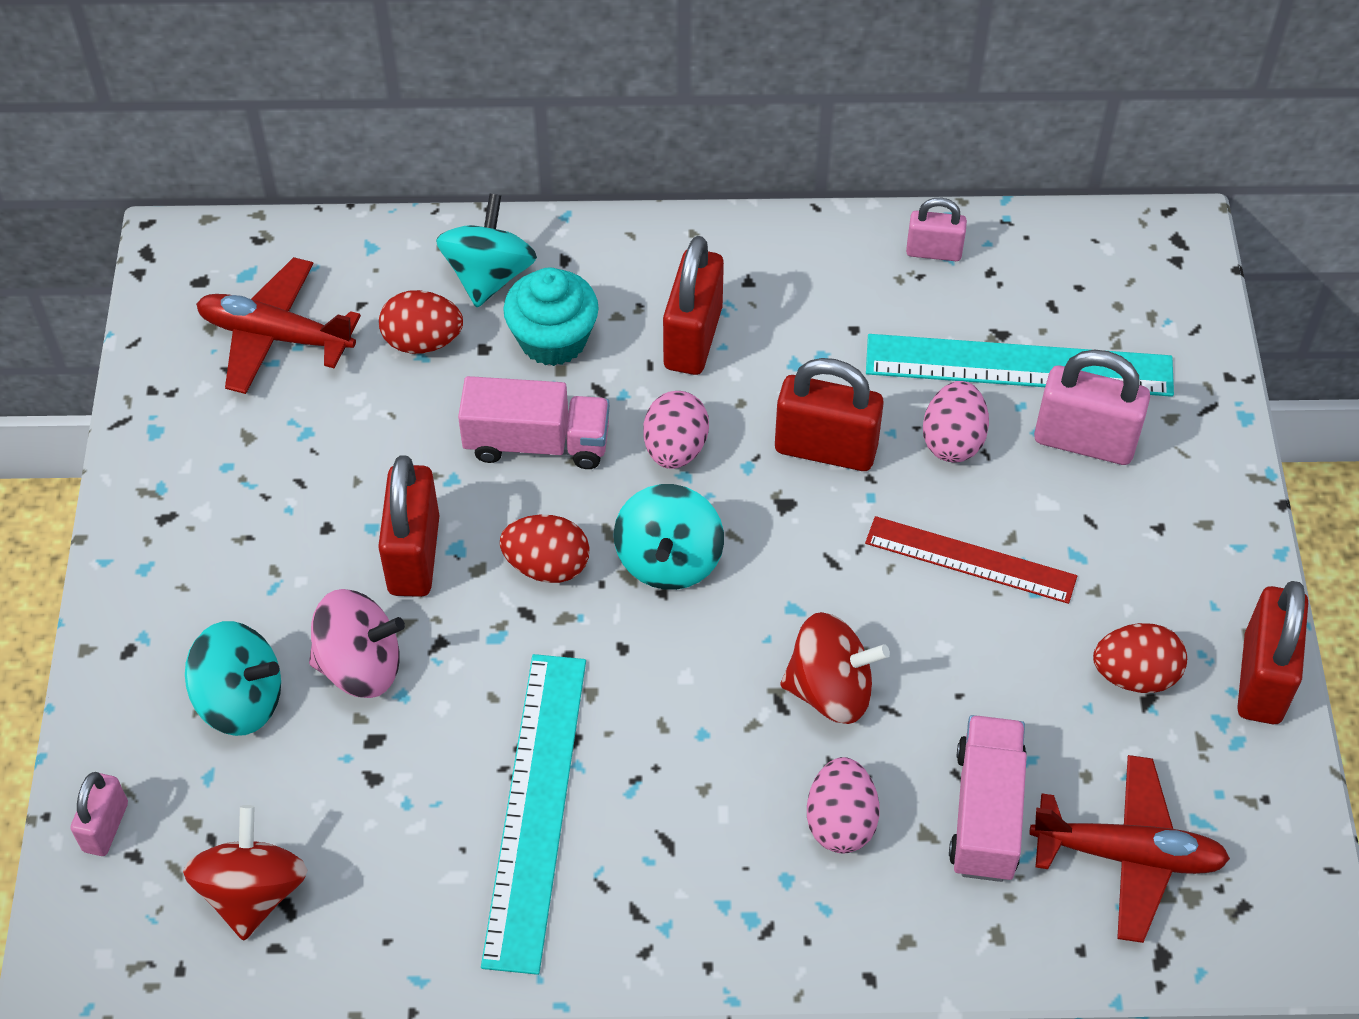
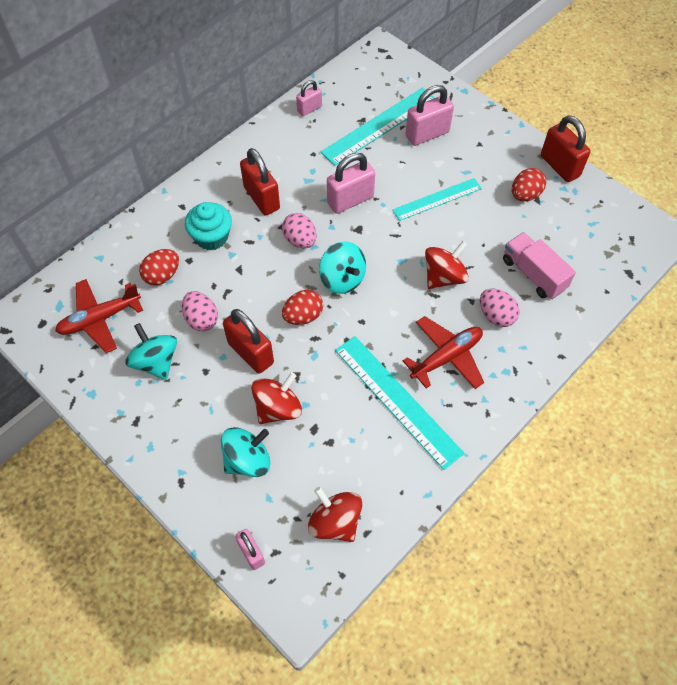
camera: 45 degrees left, 5 degrees up
pink spinning top [309,589,405,698] -> red spinning top [251,372,302,424]
turquoise spinning top [436,194,537,307] -> turquoise spinning top moved to [125,323,177,380]
pink truck [458,376,610,469] -> none
red padlock [775,358,884,471] -> pink padlock [327,153,375,214]
red ruler [865,516,1077,604] -> turquoise ruler [392,178,482,221]
pink egg [923,381,989,462] -> pink egg moved to [182,291,218,331]
red plane [1029,755,1230,943] -> red plane moved to [403,316,484,389]

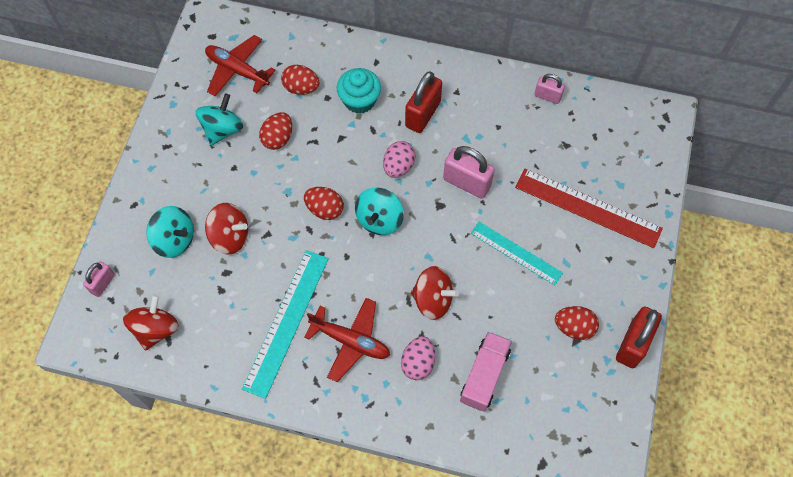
camera: 60 degrees right, 5 degrees up
pink egg [182,291,218,331] -> red egg [259,112,292,150]
red padlock [223,309,274,374] -> none
turquoise ruler [321,87,435,166] -> none
pink padlock [406,85,454,146] -> red ruler [515,169,663,248]

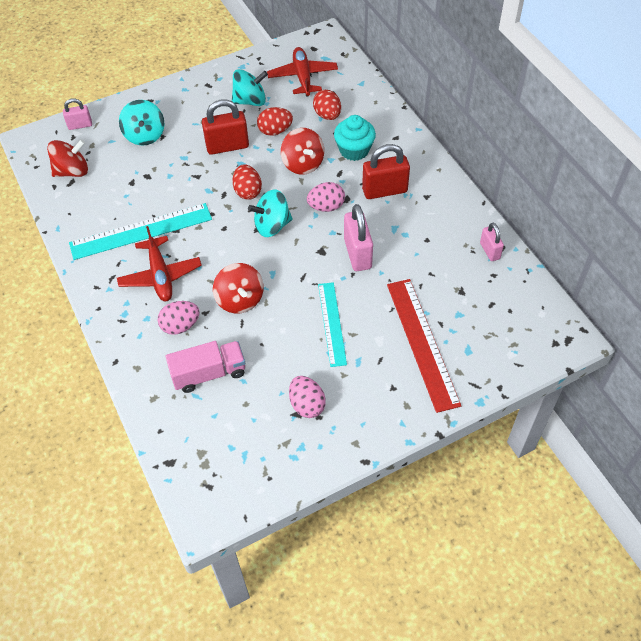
camera: 50 degrees right, 10 degrees down
red spinning top [205,203,248,255] -> red spinning top moved to [281,128,324,175]
red egg [555,306,599,340] -> pink egg [289,376,326,418]
red padlock [616,307,662,368] -> red padlock moved to [202,99,249,155]

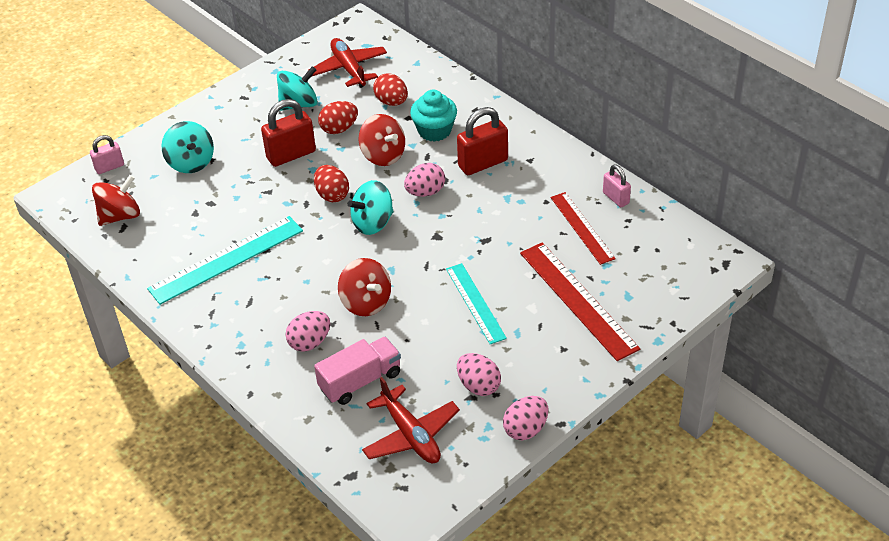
camera: 15 degrees left, 10 degrees down
red plane [117,226,202,301] -> red plane moved to [362,377,460,463]
pink padlock [344,204,373,271] -> none
none -> pink egg [503,396,548,440]
none -> red ruler [550,192,616,265]

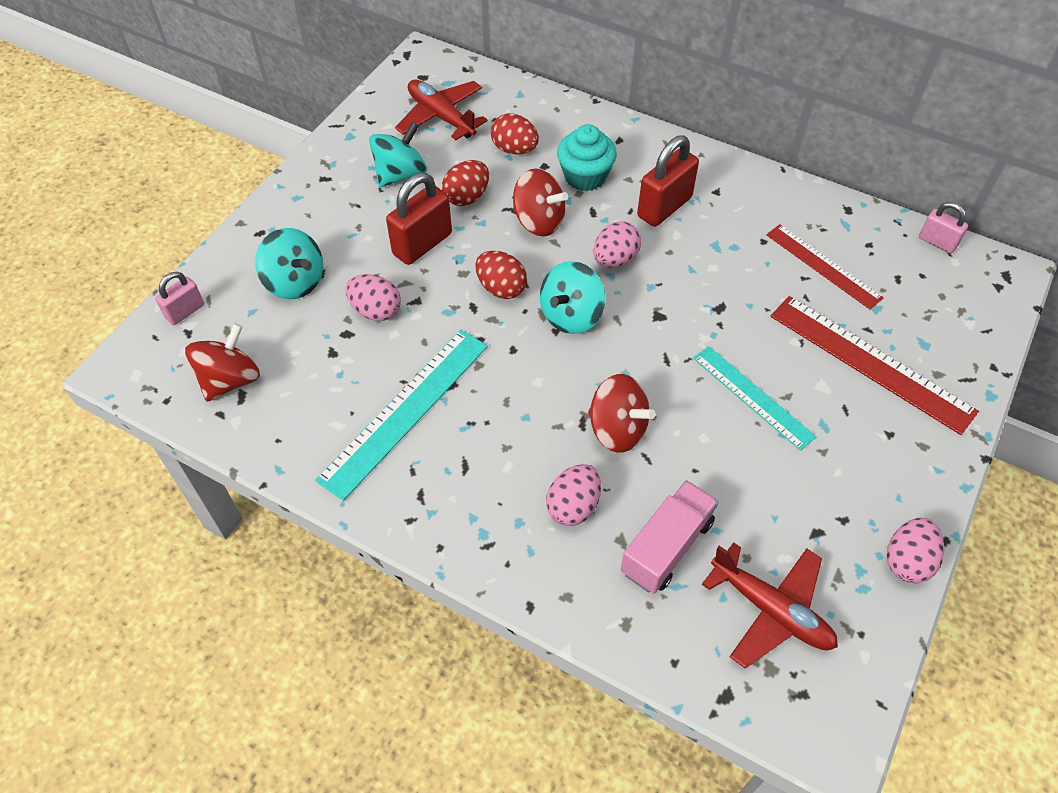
camera: 20 degrees left, 10 degrees up
pink egg [457,353,501,396] -> pink egg moved to [345,274,401,321]
pink padlock [603,164,631,207] -> pink padlock moved to [919,202,968,253]

